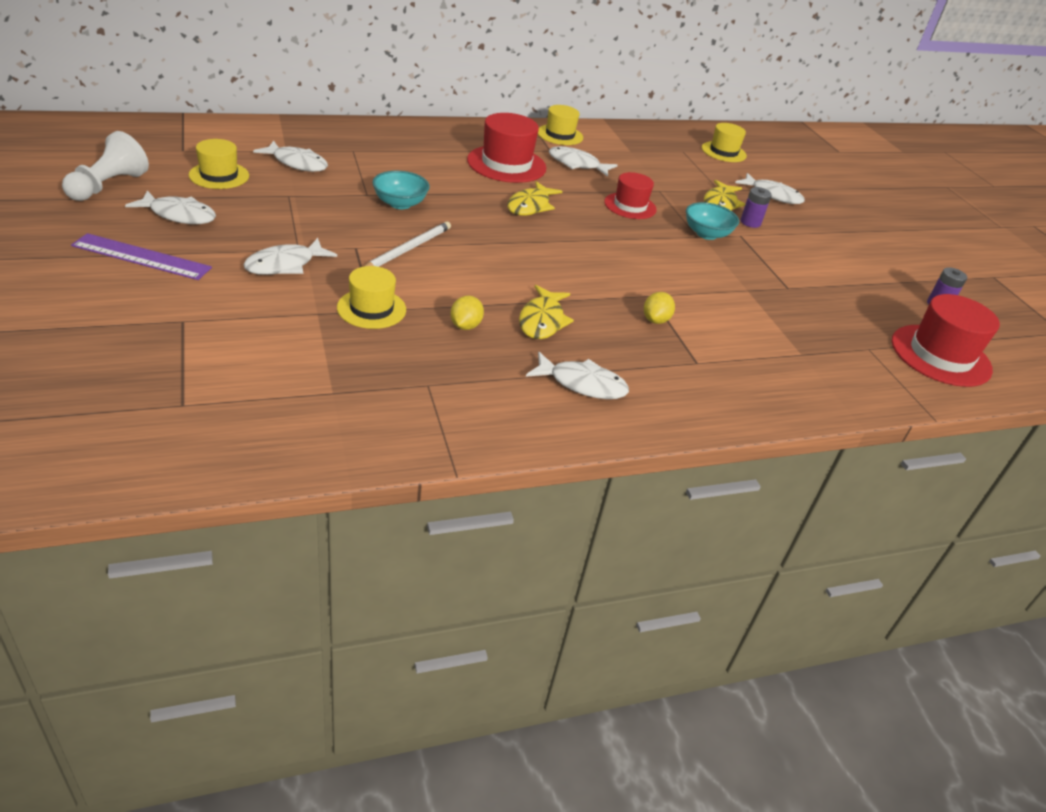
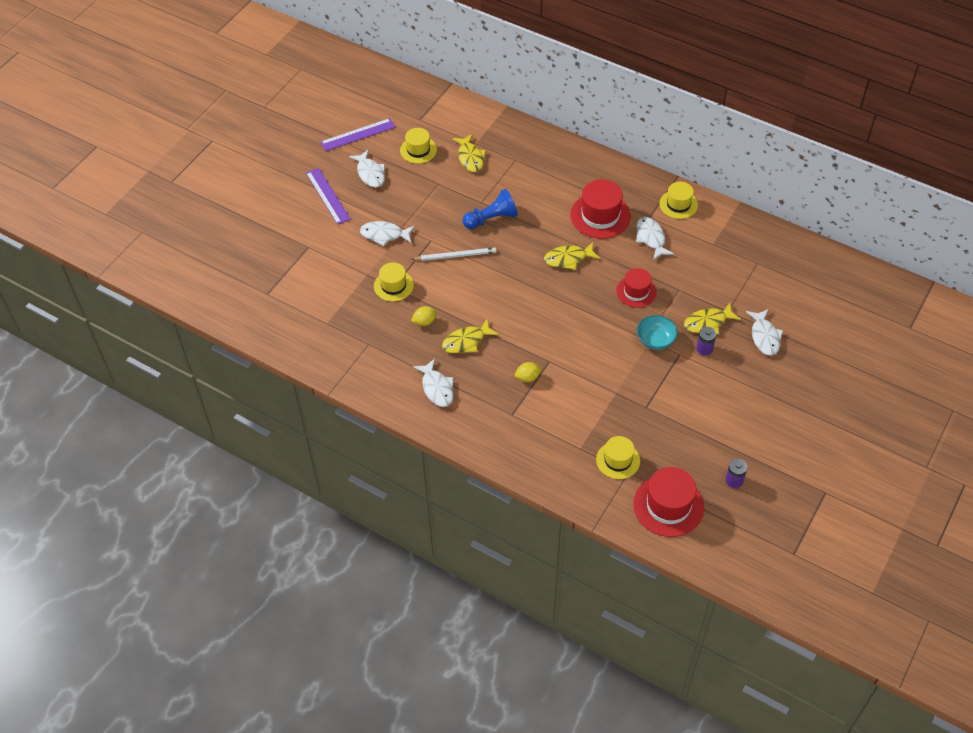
camera: 55 degrees right, 15 degrees up
white pawn [62,131,149,201] -> purple ruler [320,118,395,151]
white fish [253,141,328,172] -> yellow fish [452,134,486,172]
turquoise bowl [372,171,430,209] -> blue pawn [463,189,518,229]
yellow hat [702,123,747,162] -> yellow hat moved to [596,436,640,479]

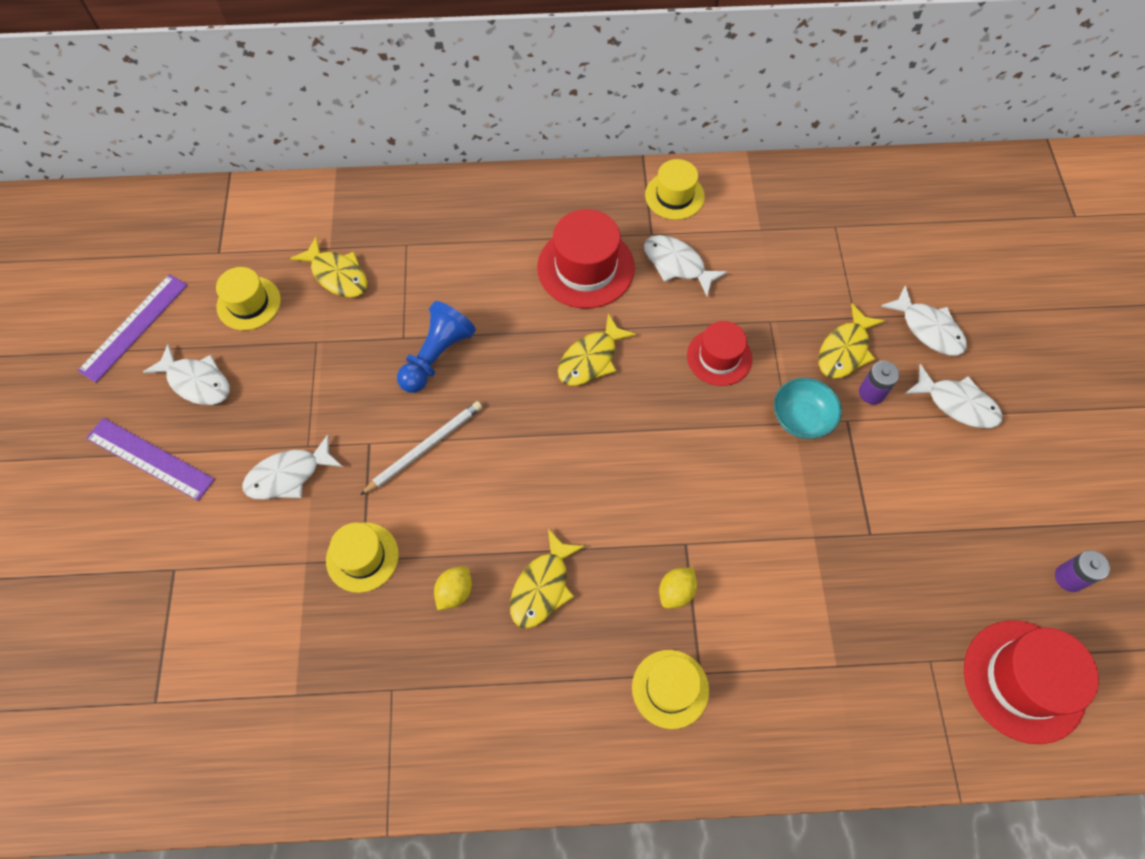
camera: 35 degrees left, 10 degrees up
white fish [413,358,454,407] -> white fish moved to [905,364,1003,428]
yellow hat [596,436,640,479] -> yellow hat moved to [632,650,709,729]

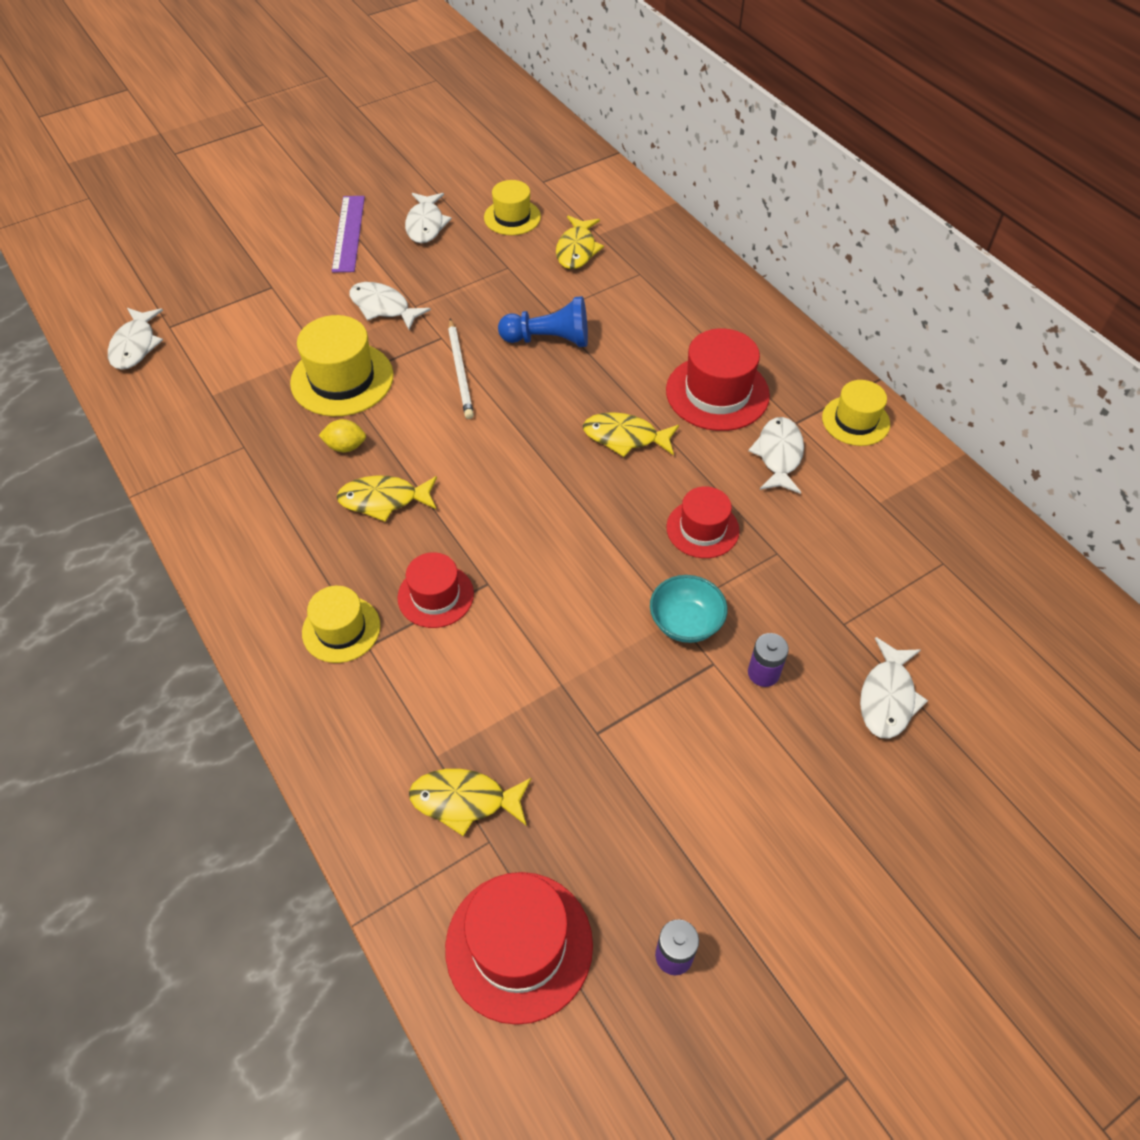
camera: 60 degrees right, 10 degrees down
purple ruler [77,274,188,383] -> none
yellow hat [326,522,399,593] -> yellow hat [290,315,394,416], size x1.57
white pencil [360,401,482,495] -> white pencil turned 60 degrees clockwise [448,319,474,419]
yellow lemon [659,567,697,608] -> red hat [397,552,474,628]
yellow fish [819,303,885,378] -> yellow fish moved to [409,769,532,836]
white fish [905,364,1003,428] -> white fish moved to [108,308,163,370]

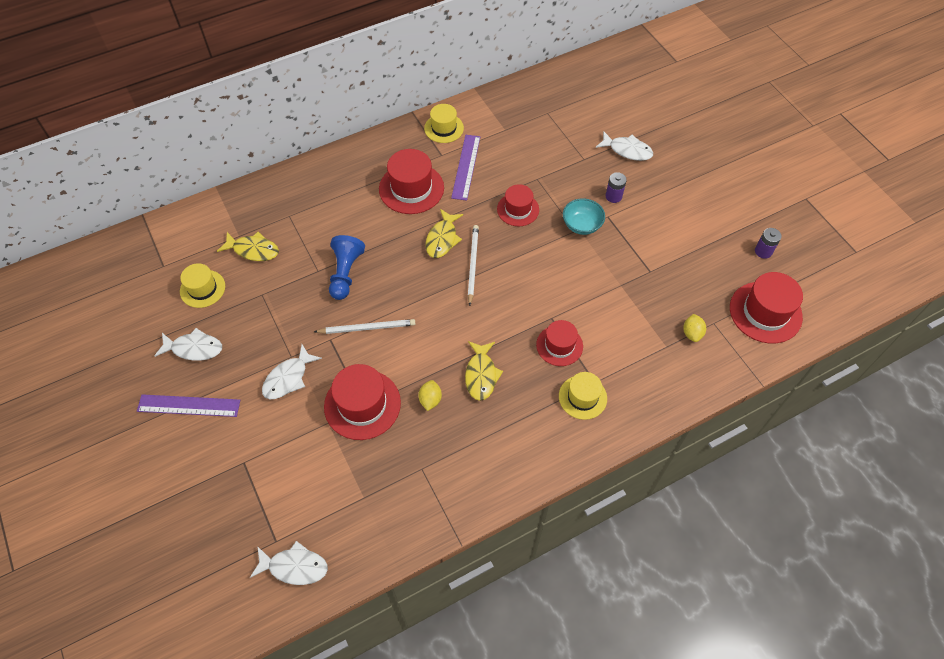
camera: 85 degrees left, 5 degrees up
yellow hat [290,315,394,416] -> red hat [324,364,401,440]
yellow fish [409,769,532,836] -> yellow lemon [683,314,706,342]
white fish [748,417,804,494] -> purple ruler [451,135,480,201]
none -> white pencil [468,225,479,306]

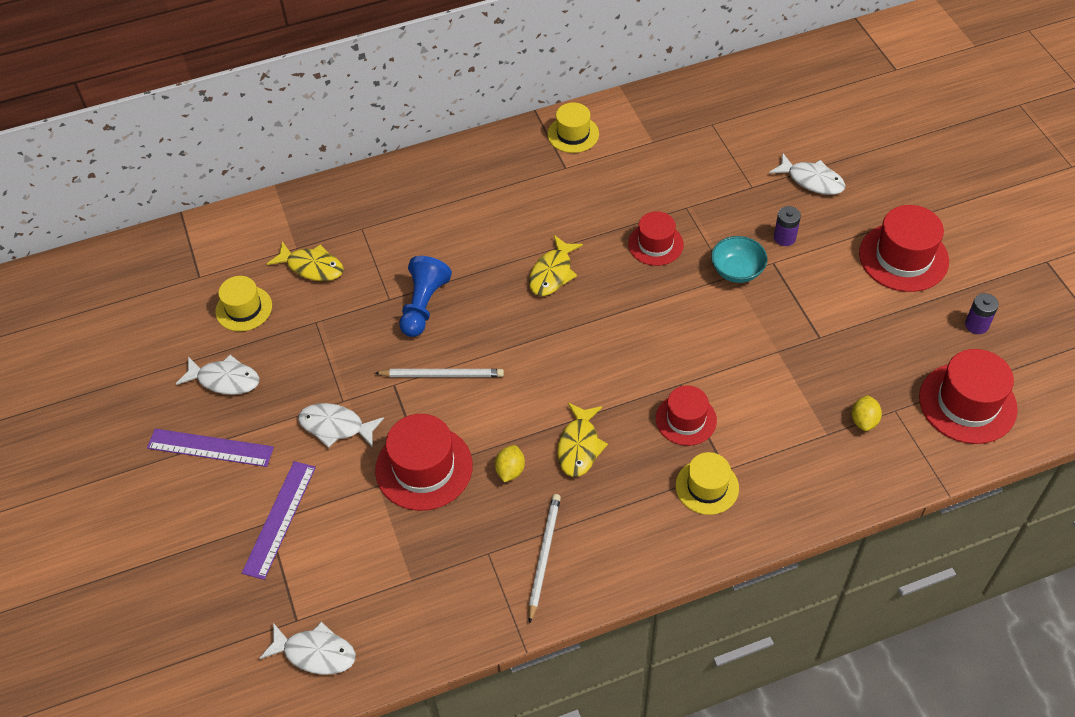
camera: 10 degrees right, 5 degrees down
white fish [262,344,322,399] -> white fish turned 60 degrees clockwise [298,403,384,448]
red hat [379,149,444,214] -> red hat moved to [859,205,949,292]
purple ruler [451,135,480,201] -> purple ruler moved to [242,461,316,580]
white pencil [468,225,479,306] -> white pencil moved to [529,494,561,624]

